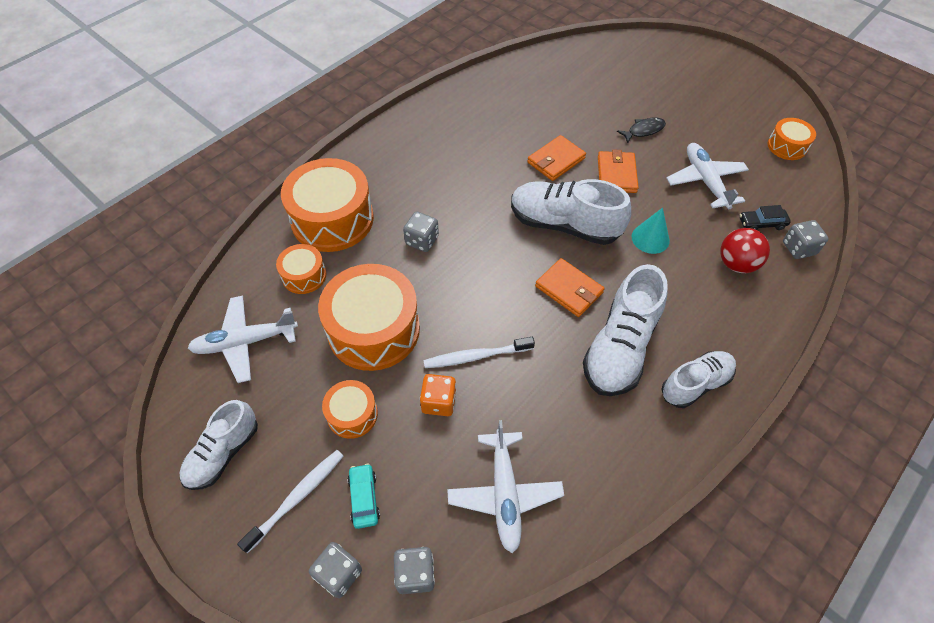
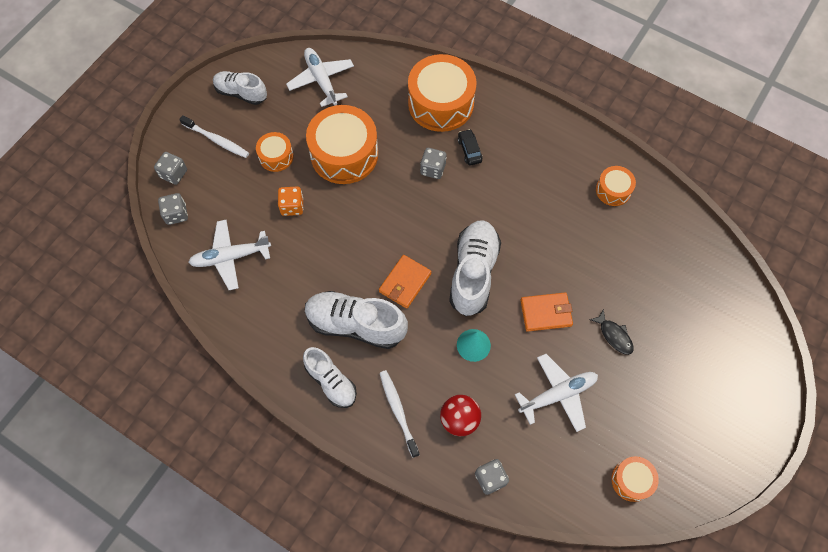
camera: 80 degrees right, 10 degrees up
orange drum [276,244,326,294] -> orange drum moved to [596,166,636,206]
turquoise car [347,463,380,529] -> none
white toothbrush [423,337,535,368] -> white toothbrush moved to [380,370,420,458]
orange wallet [527,135,586,181] -> none
black car [740,205,791,230] -> black car moved to [458,129,482,166]

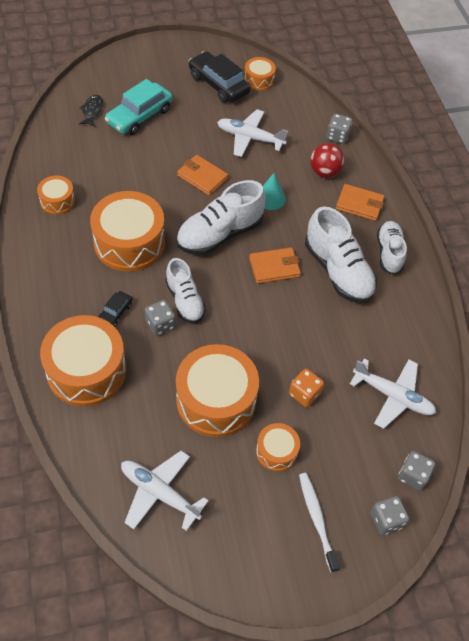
camera: 140 degrees left, 10 degrees down
white shoe [213,71,267,105] -> white shoe moved to [165,258,206,323]
white plane [286,48,354,107] -> white plane turned 105 degrees clockwise [121,451,209,531]
white toothbrush [380,370,420,458] -> orange wallet [336,184,385,221]
black fish [589,309,634,355] -> black fish moved to [79,95,103,127]
none -> orange drum [90,191,165,272]
none -> turquoise car [105,79,173,135]
none -> black car [189,51,250,103]

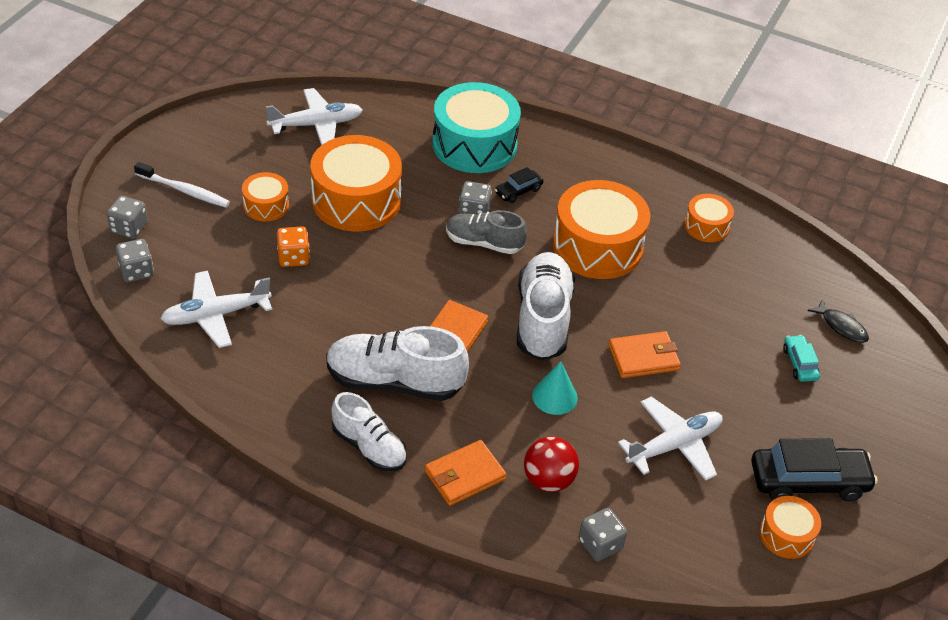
camera: 130 degrees right, 10 degrees down
orange drum [40,315,126,406] -> turquoise drum [432,82,521,173]
black car [98,291,132,327] -> black car turned 105 degrees counterclockwise [495,167,543,203]
turquoise car [105,79,173,135] -> turquoise car [783,335,820,382], size x0.50
white shoe [165,258,206,323] -> grey shoe [446,210,527,254]

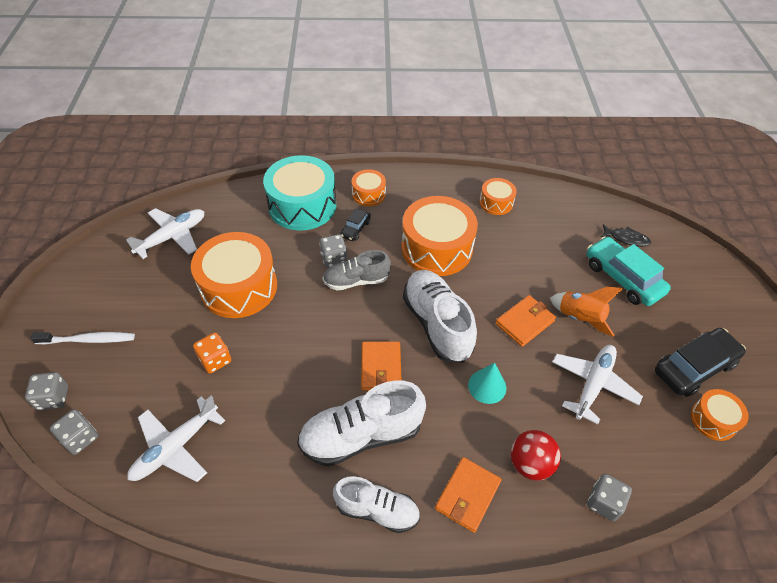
camera: 25 degrees left, 5 degrees up
orange drum [242,172,289,221] -> orange drum moved to [352,169,386,206]
turquoise car [783,335,820,382] -> turquoise car [587,236,671,306], size x1.99
none -> orange rocket [550,286,623,337]

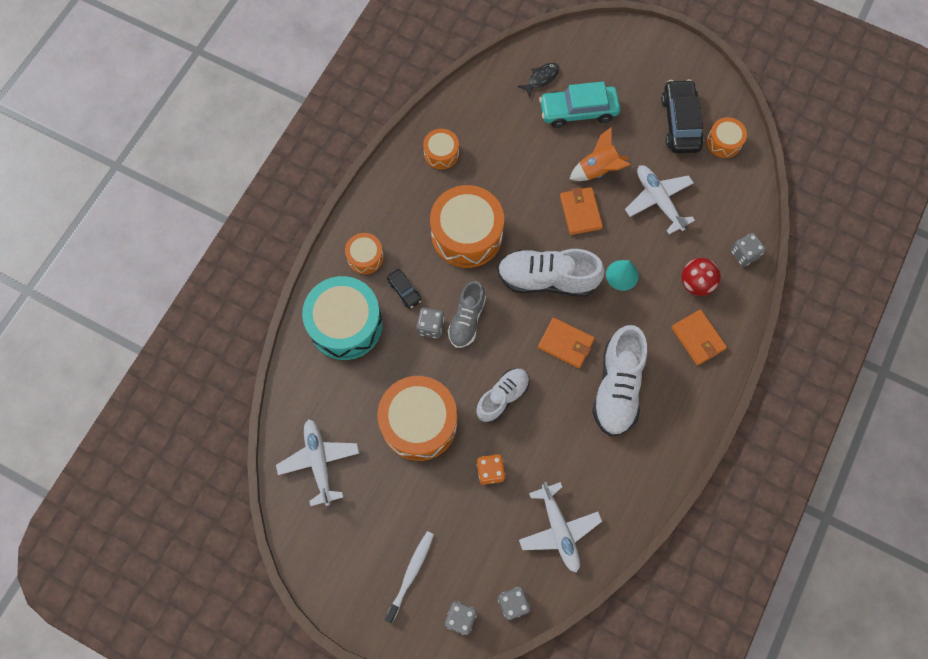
camera: 60 degrees left, 20 degrees up
white shoe [333,476,420,533] -> white shoe moved to [476,368,529,423]

